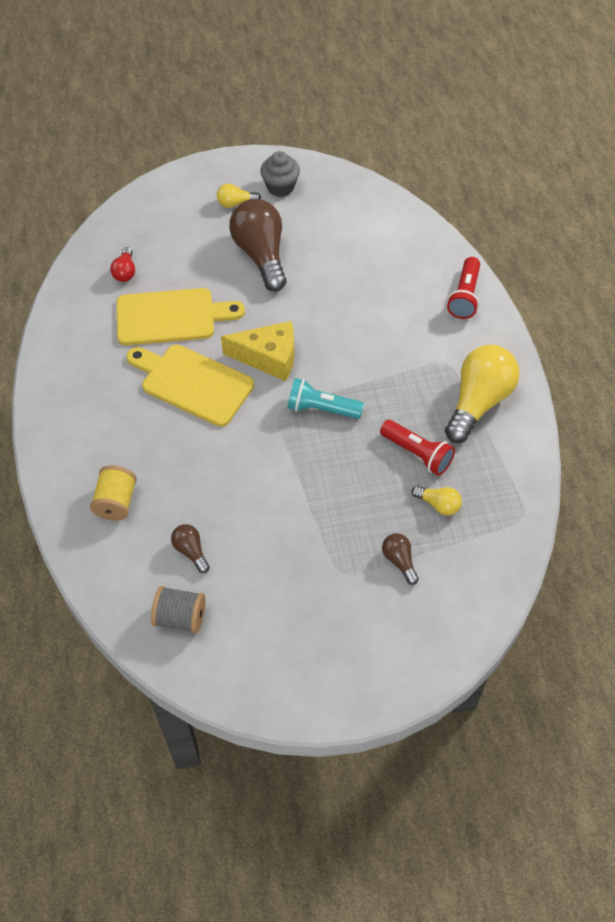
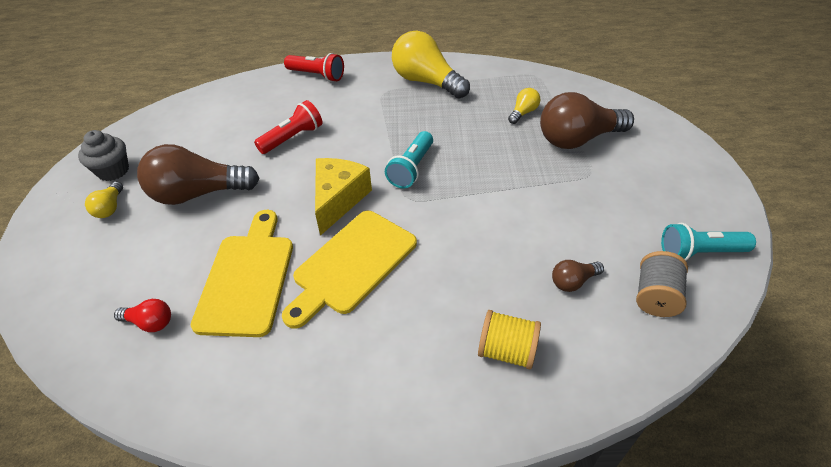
camera: 80 degrees left, 10 degrees down
red flashlight [380,420,455,476] -> red flashlight moved to [254,100,323,154]
brown light bulb [382,533,419,585] -> brown light bulb [540,92,634,149], size x2.16
none -> turquoise flashlight [661,223,756,261]

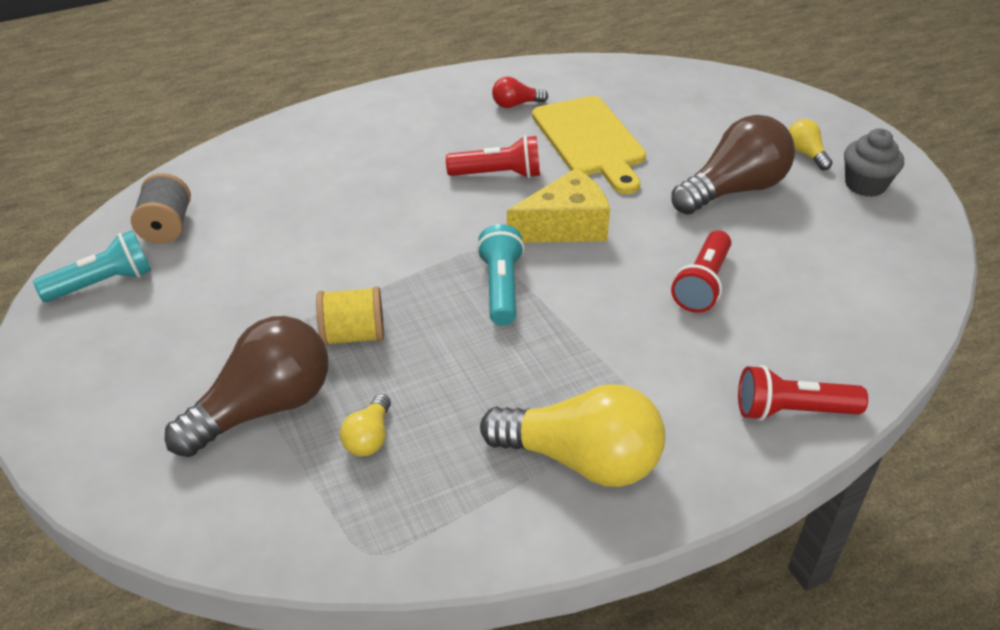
camera: 155 degrees right, 5 degrees down
red light bulb [114,299,171,332] -> red light bulb moved to [492,77,548,108]
yellow cutting board [282,211,417,329] -> red flashlight [446,135,540,178]
yellow cheese [315,158,372,236] -> yellow cheese turned 105 degrees counterclockwise [507,168,610,243]
yellow spool [478,310,541,369] -> yellow spool moved to [316,286,384,346]
brown light bulb [552,260,604,292] -> none

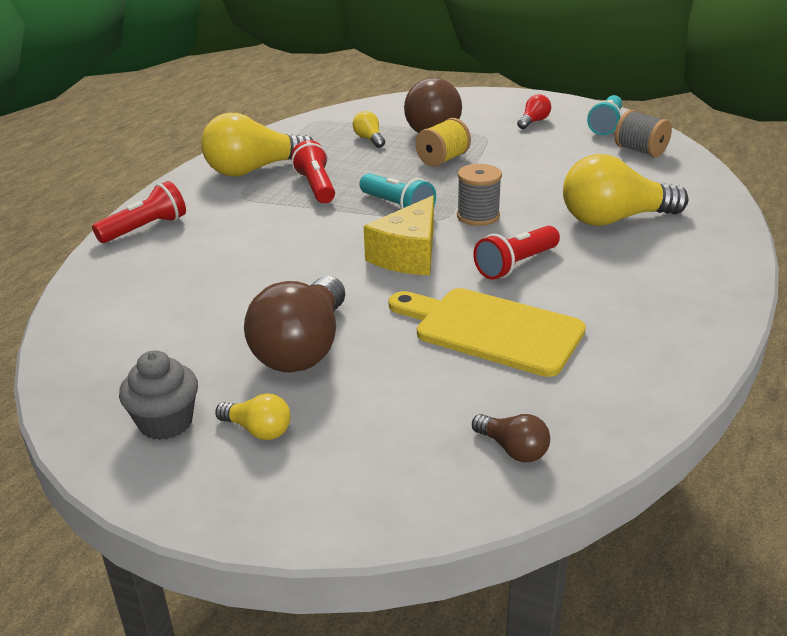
camera: 140 degrees right, 10 degrees down
red light bulb [492,77,548,108] -> red light bulb moved to [517,94,551,129]
red flashlight [671,230,731,313] -> red flashlight moved to [291,140,335,203]
none -> grey spool [457,164,502,226]
none -> brown light bulb [472,414,550,462]
none -> yellow light bulb [563,154,689,226]

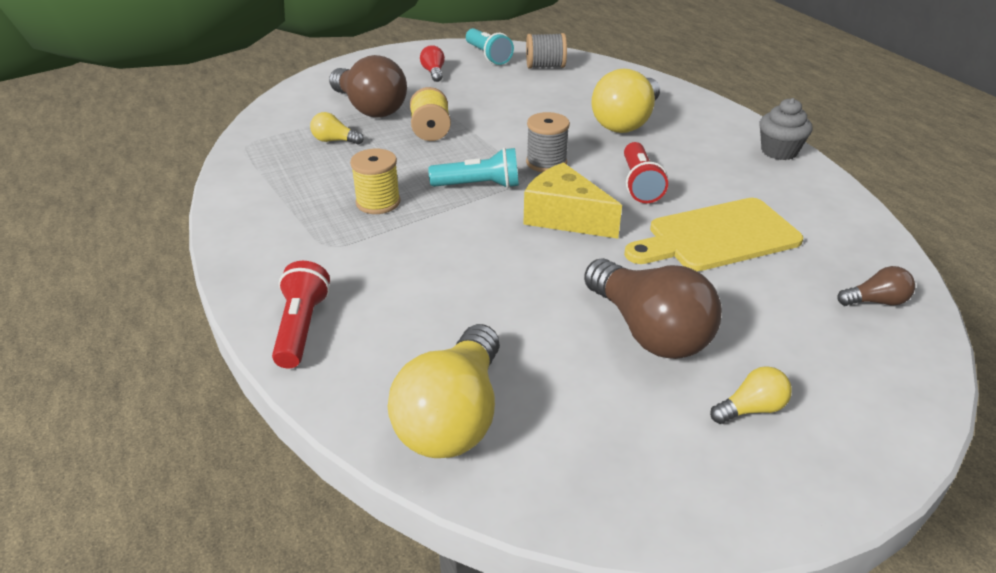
camera: 50 degrees left, 5 degrees up
grey cupcake [119,350,198,440] -> grey cupcake moved to [759,98,813,160]
yellow light bulb [201,113,313,177] -> yellow light bulb moved to [387,324,500,458]
red flashlight [291,140,335,203] -> yellow spool [350,149,400,214]
yellow cheese [364,196,434,275] -> yellow cheese turned 150 degrees clockwise [523,162,622,239]

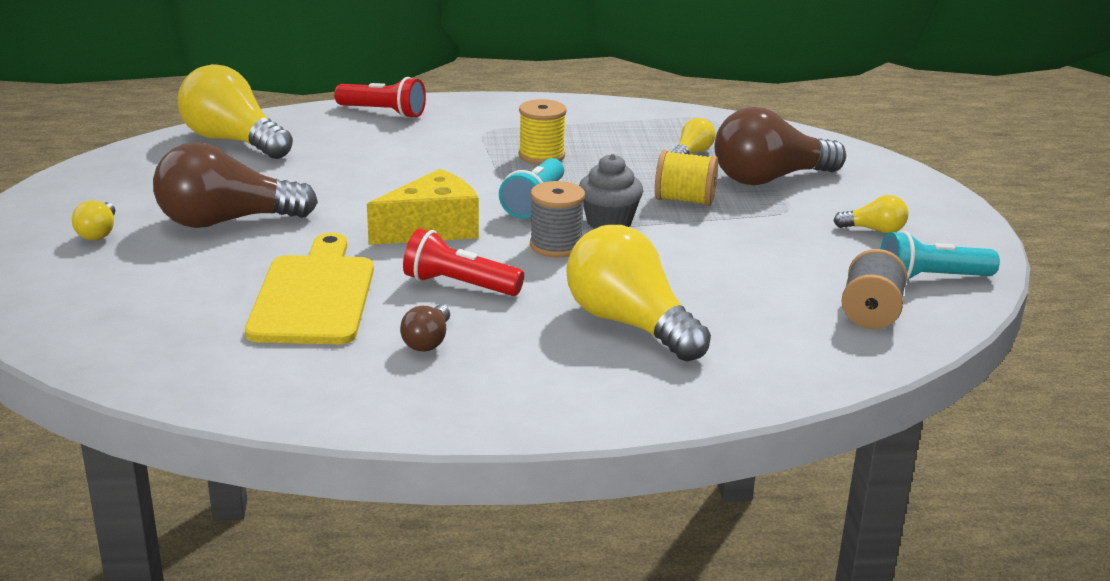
camera: 110 degrees right, 10 degrees down
red light bulb [420,45,445,82] -> yellow light bulb [834,195,908,233]
grey cupcake [759,98,813,160] -> grey cupcake moved to [579,154,643,229]
brown light bulb [837,266,915,306] -> brown light bulb moved to [400,305,450,352]

